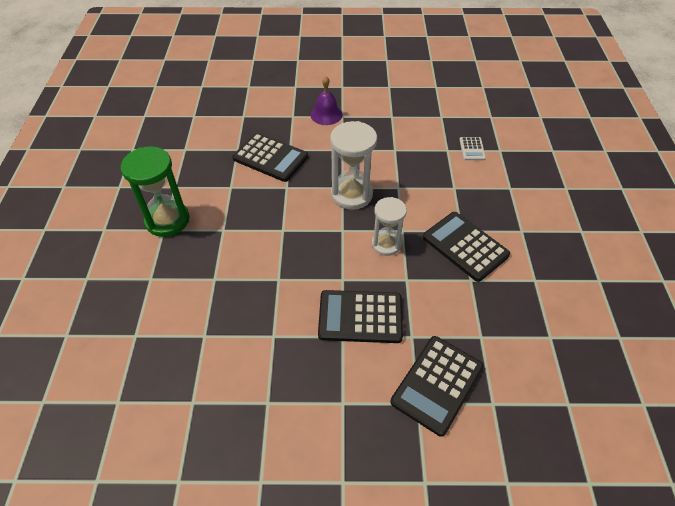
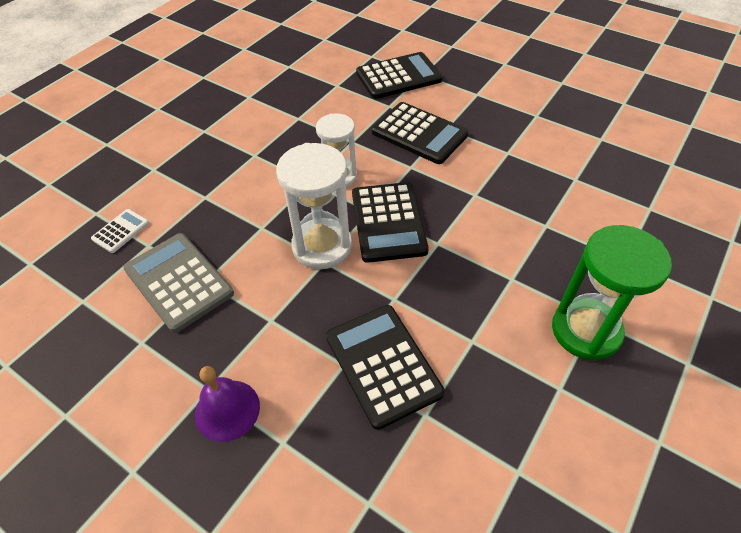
camera: 145 degrees left, 0 degrees up
black calculator [423,212,510,282] -> black calculator moved to [352,182,429,263]
none -> grey calculator [123,233,234,333]

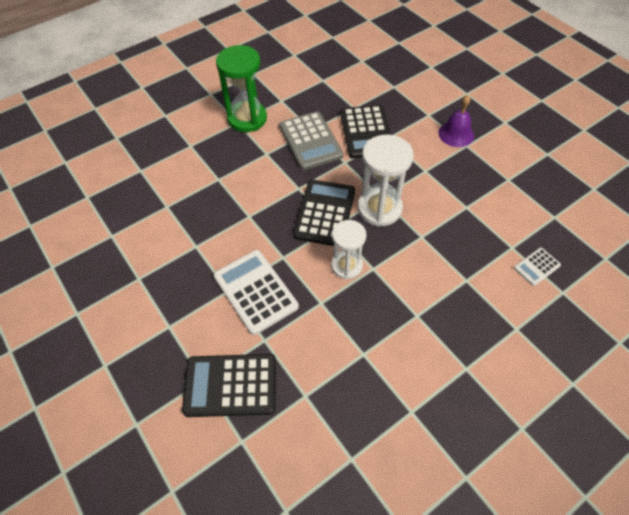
camera: 160 degrees left, 5 degrees up
grey calculator [123,233,234,333] -> grey calculator moved to [279,111,343,170]
black calculator [372,102,469,164] -> white calculator [214,250,299,335]

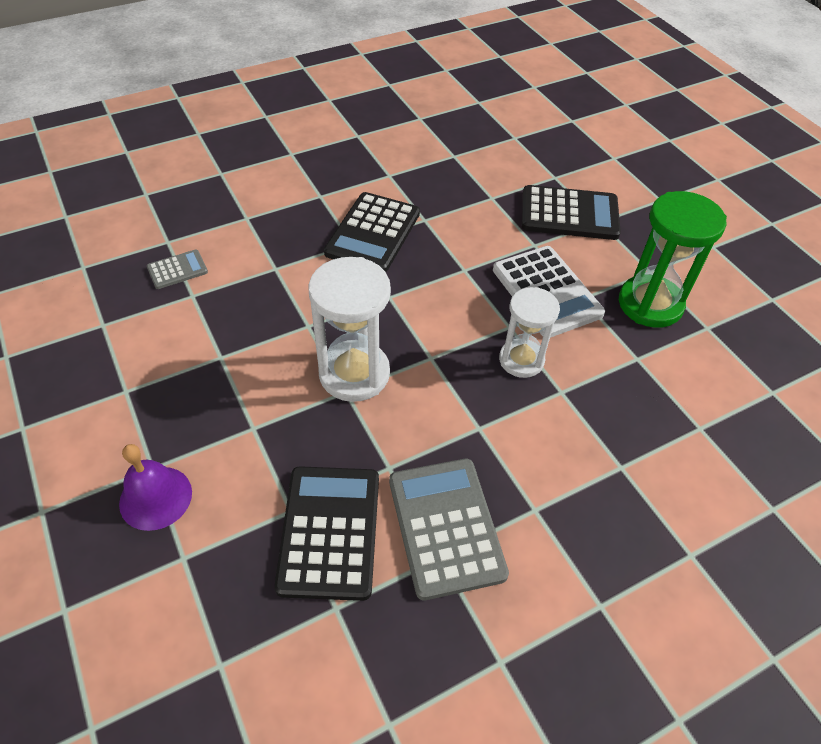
camera: 175 degrees left, 5 degrees down
green hourglass [216,45,267,132] -> green hourglass moved to [619,191,727,328]
black calculator [293,179,355,246] -> black calculator moved to [324,192,420,272]
white hourglass [331,220,367,279] -> white hourglass moved to [499,287,560,378]
white calculator [514,248,561,286] -> grey calculator [147,250,208,289]

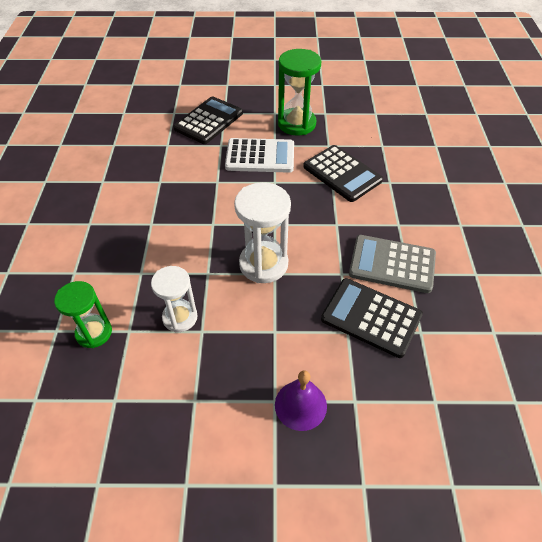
camera: 60 degrees left, 0 degrees up
grey calculator [147,250,208,289] -> green hourglass [54,281,112,348]
black calculator [324,192,420,272] -> black calculator moved to [303,145,383,202]
white hourglass [499,287,560,378] -> white hourglass moved to [151,266,198,332]

